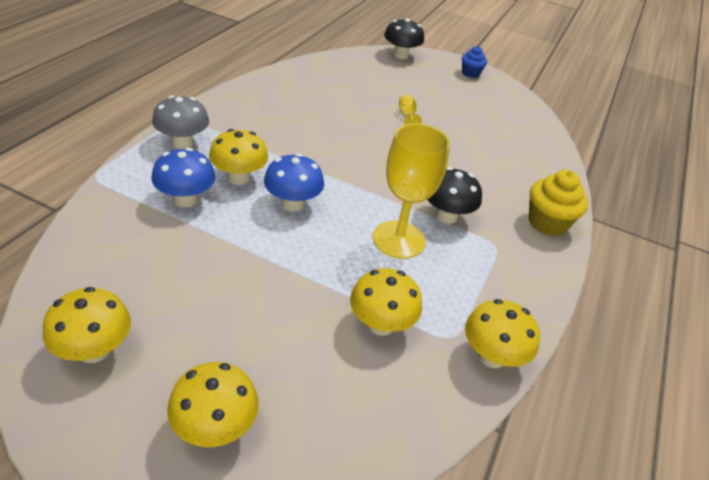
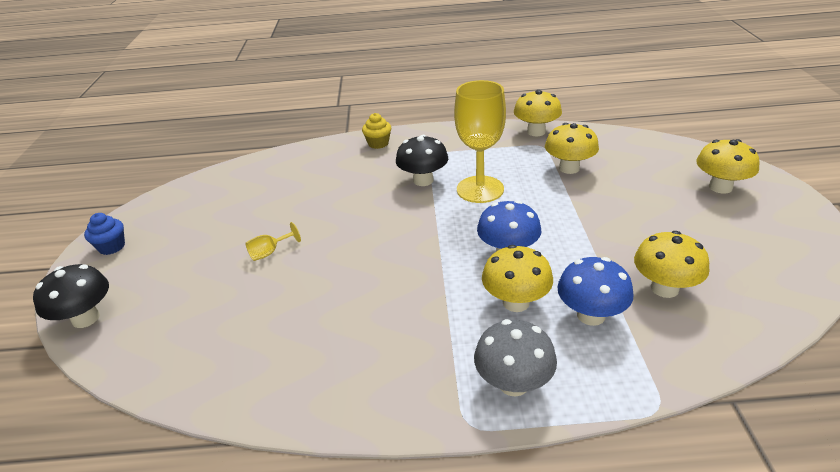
camera: 110 degrees left, 5 degrees down
yellow mushroom [43,287,131,363] -> yellow mushroom moved to [634,231,710,298]
yellow cupcake [529,170,588,236] -> yellow cupcake [362,113,391,149], size x0.63

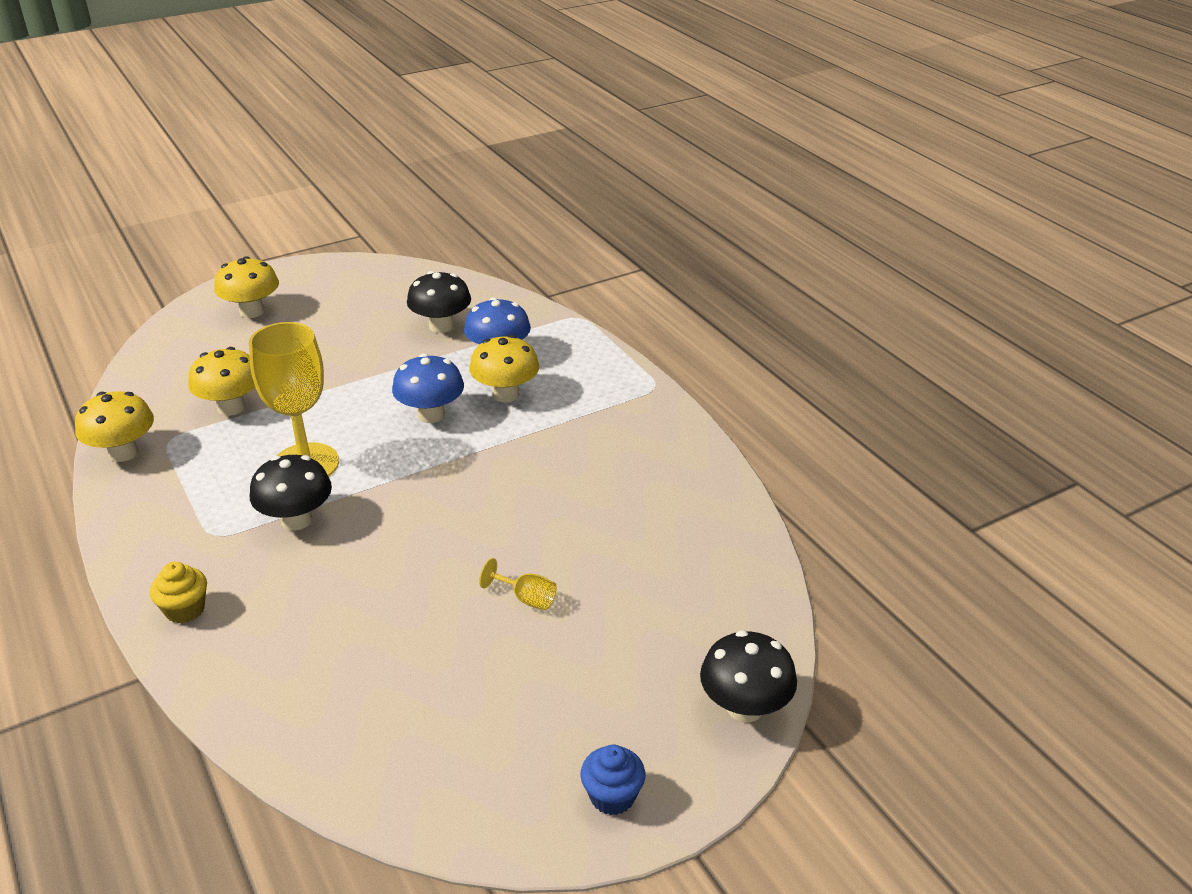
camera: 120 degrees left, 0 degrees up
grey mushroom [474,319,557,397] -> none
yellow mushroom [634,231,710,298] -> black mushroom [407,271,471,333]

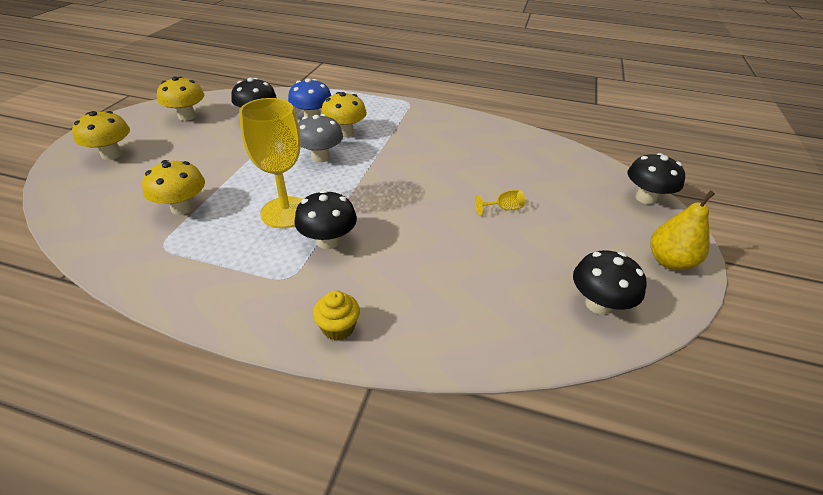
camera: 45 degrees left, 5 degrees up
yellow mushroom [75,391,154,462] -> yellow mushroom moved to [157,76,204,121]
blue mushroom [392,354,464,423] -> grey mushroom [298,114,343,162]
blue cupcake [580,745,645,815] -> yellow pear [650,191,715,270]
none -> black mushroom [573,250,647,315]

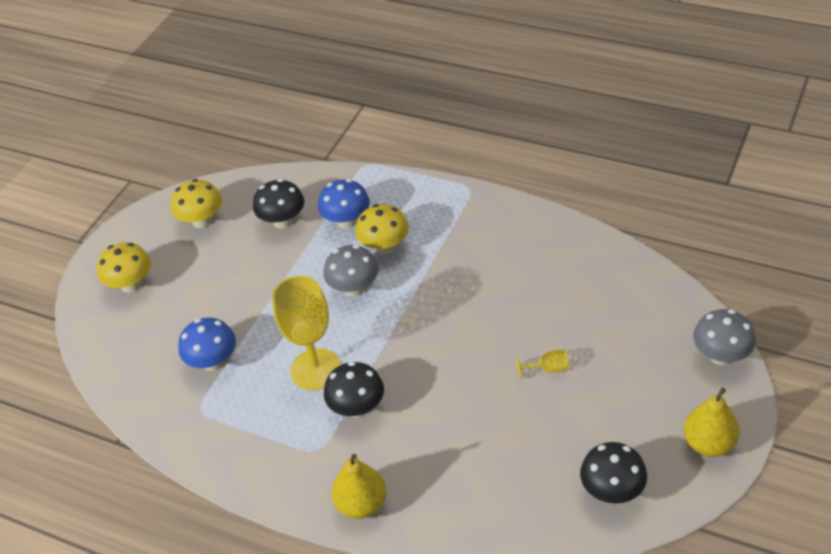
camera: 15 degrees right, 5 degrees up
yellow mushroom [142,160,205,215] -> blue mushroom [178,318,236,371]
yellow cupcake [313,291,360,341] -> yellow pear [332,454,386,519]
black mushroom [627,153,685,205] -> grey mushroom [693,309,756,365]

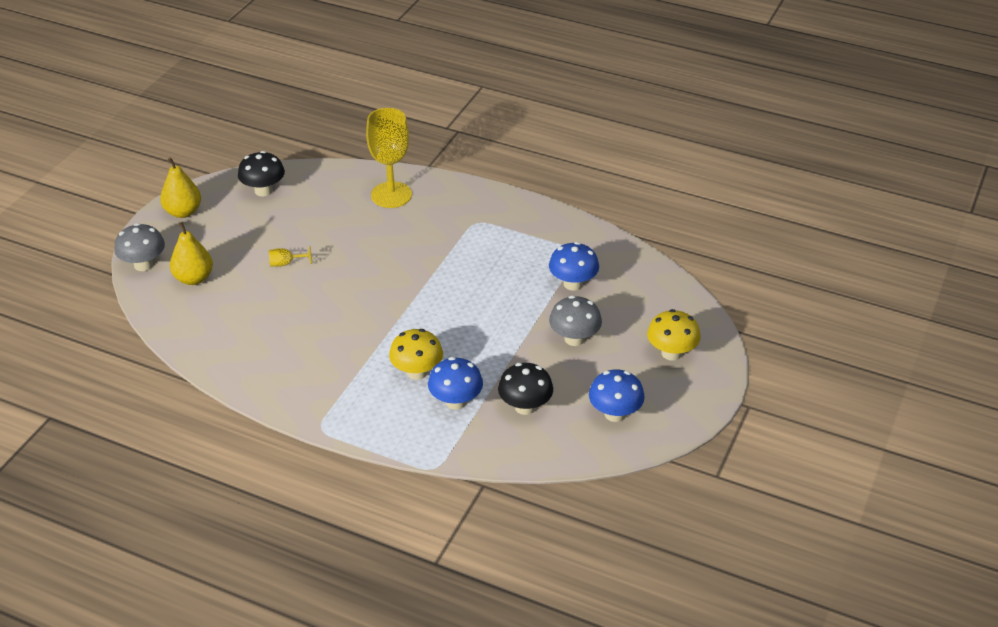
camera: 175 degrees right, 5 degrees down
yellow mushroom [171,179,222,228] -> blue mushroom [589,369,645,422]
yellow goblet [272,276,341,390] -> yellow goblet moved to [366,108,412,208]
grey mushroom [324,245,379,297] -> grey mushroom moved to [549,296,602,346]
black mushroom [324,362,384,418] -> none
yellow pear [332,454,386,519] -> yellow pear moved to [170,222,213,285]

